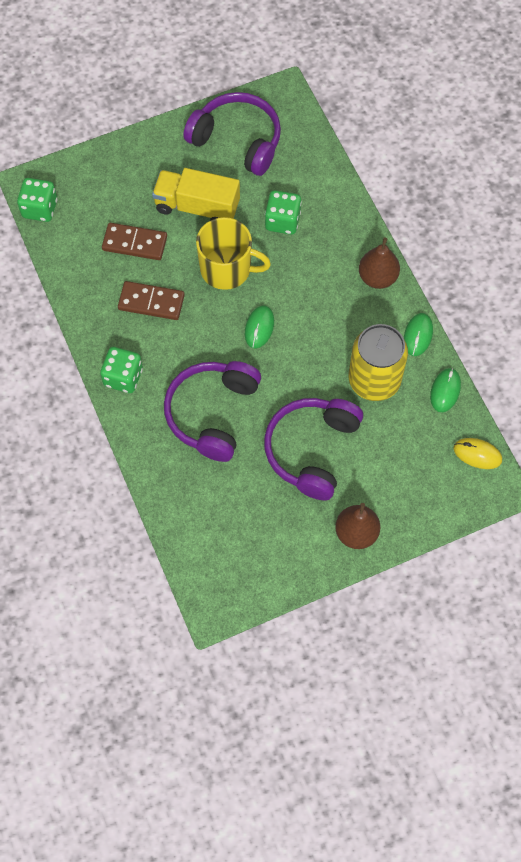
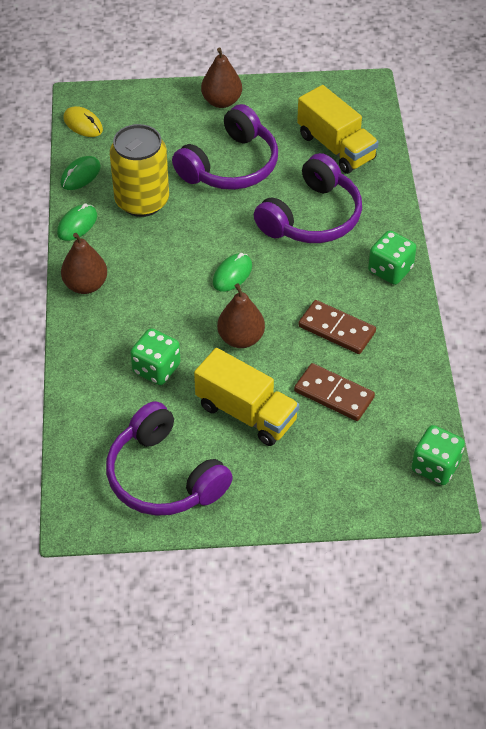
camera: 160 degrees left, 15 degrees down
yellow mug [196,217,271,290] -> brown pear [217,283,265,348]
none -> yellow truck [297,85,379,174]

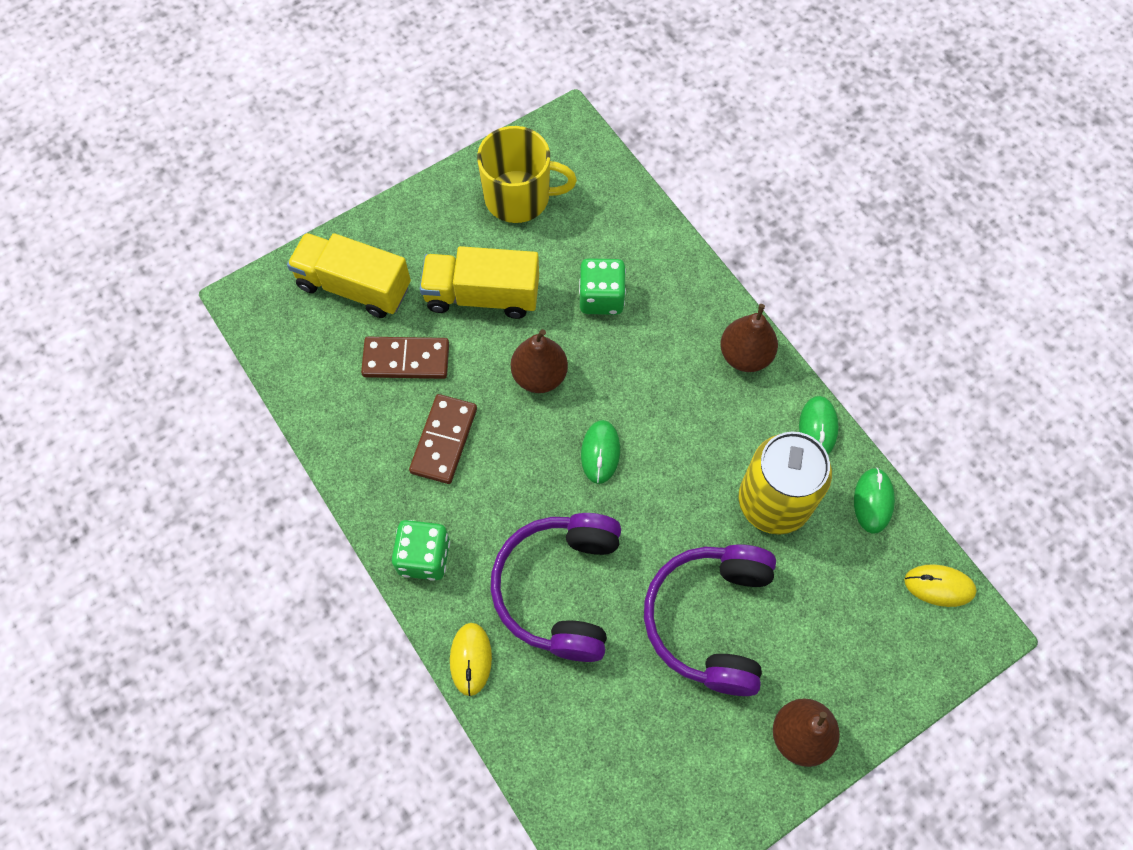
camera: 150 degrees right, 15 degrees up
purple headphones [106,401,233,516] -> yellow mug [477,126,577,223]
yellow truck [297,85,379,174] -> yellow truck moved to [287,233,411,318]
brown domino [298,300,376,354] -> brown domino turned 75 degrees counterclockwise [409,394,477,484]
green dice [412,425,465,485] -> none
none -> yellow mouse [450,623,492,696]

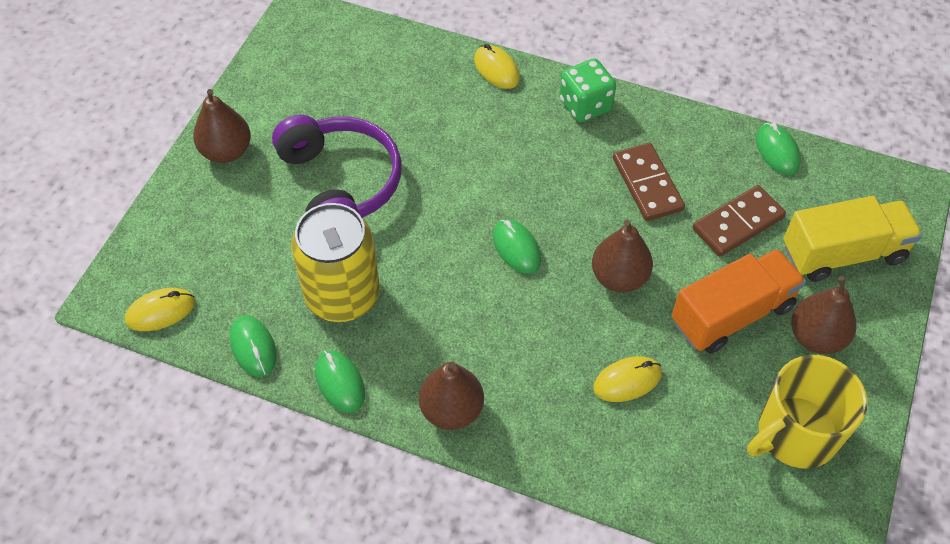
camera: 145 degrees right, 10 degrees down
yellow truck [420,246,539,319] -> orange truck [672,249,806,354]
purple headphones [491,513,621,662] -> none
green dice [579,258,626,315] -> yellow mouse [593,356,662,402]
none -> green mouse [756,123,801,175]
none -> brown pear [791,276,856,354]

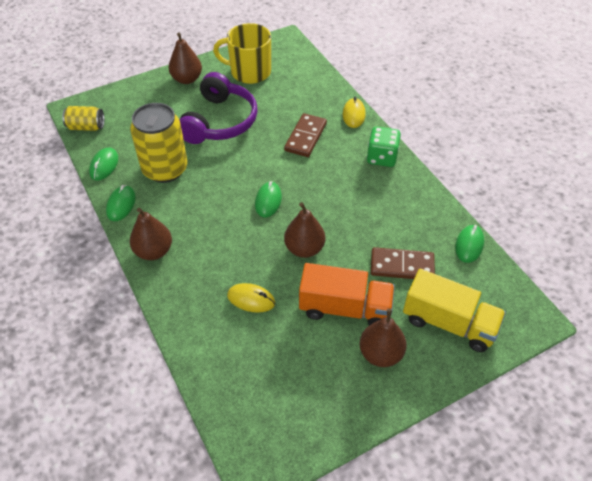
camera: 40 degrees right, 5 degrees down
yellow mouse [125,288,195,331] -> yellow can [62,106,104,131]
brown domino [613,143,685,221] -> brown domino moved to [284,113,327,157]
yellow mug [747,355,867,469] -> yellow mug moved to [213,23,271,84]

